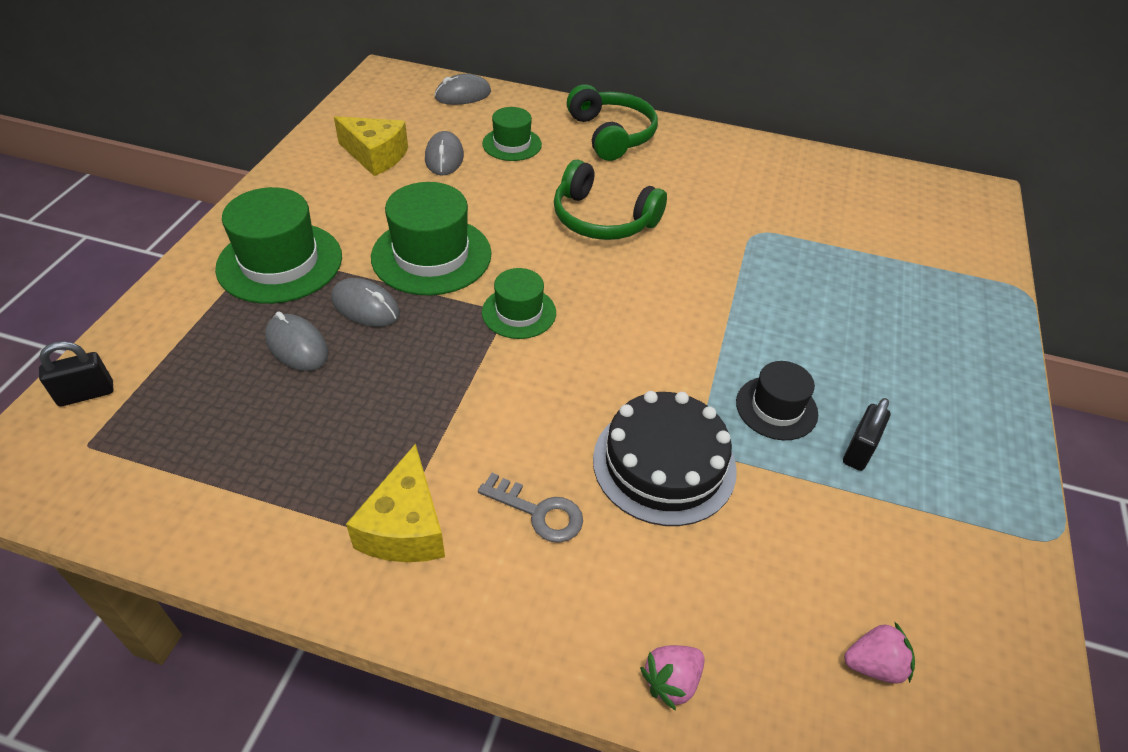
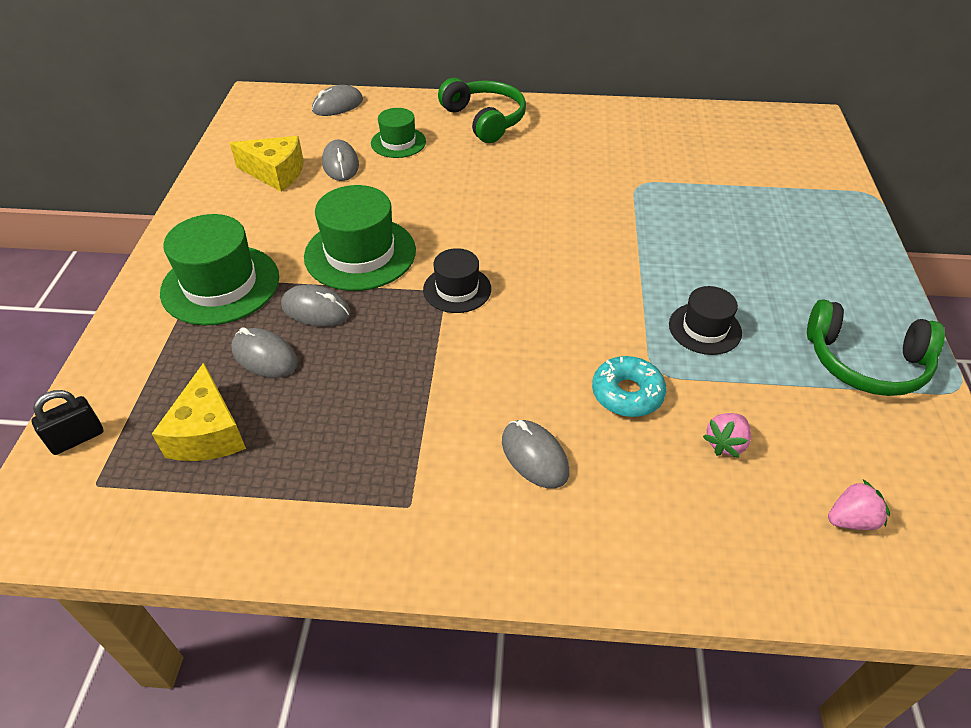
camera: 10 degrees left, 0 degrees up
yellow cheese [346,443,445,562] -> yellow cheese moved to [152,363,246,461]
grey key [478,473,583,543] -> grey mouse [502,420,569,488]
green hat [482,268,556,339] -> black hat [423,248,491,313]
green headphones [554,160,667,240] -> green headphones moved to [807,299,945,396]
black cake [593,391,737,526] -> turquoise donut [592,356,666,417]
pink strawberry [640,645,705,711] -> pink strawberry moved to [703,413,751,458]
black padlock [843,398,890,471] -> none

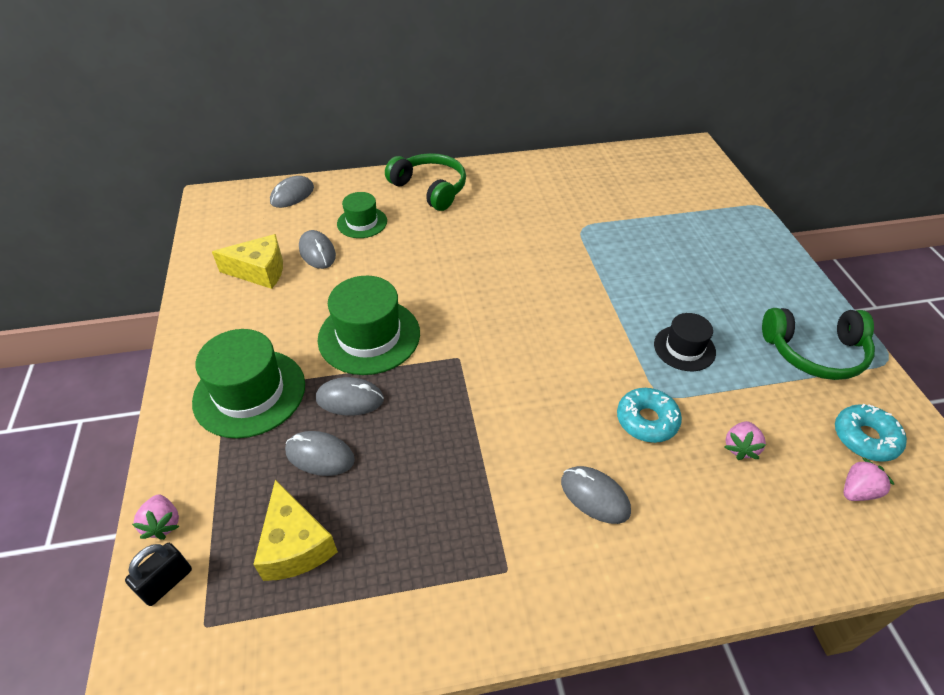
camera: 15 degrees left, 0 degrees up
black hat [423,248,491,313] -> none
none -> pink strawberry [132,495,180,540]
none -> turquoise donut [835,404,907,462]

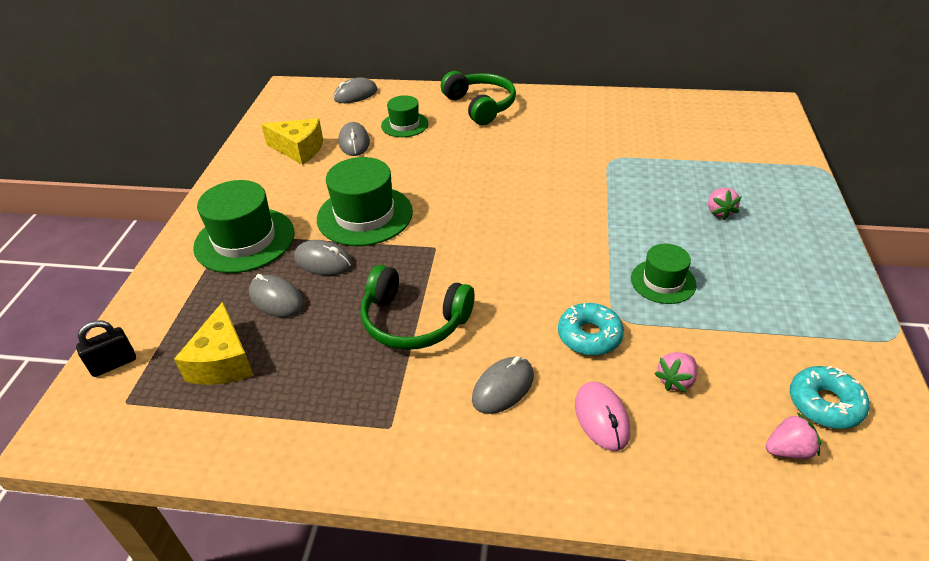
camera: 20 degrees right, 5 degrees down
pink strawberry [132,495,180,540] -> pink strawberry moved to [708,188,741,220]
grey mouse [561,466,631,524] -> grey mouse turned 75 degrees clockwise [472,356,534,414]
black hat [654,313,716,371] -> green hat [631,244,697,304]
green headphones [762,308,875,380] -> green headphones moved to [360,265,475,350]
none -> pink mouse [575,382,630,451]

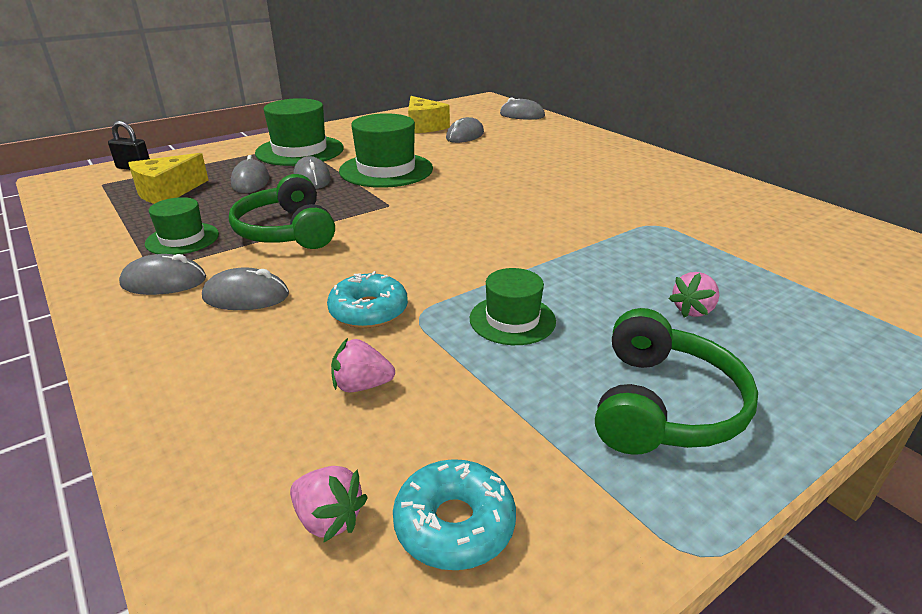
camera: 45 degrees right, 10 degrees down
green hat [381,95,429,137] -> green hat moved to [145,197,219,255]
green headphones [441,71,516,125] -> green headphones moved to [595,308,758,455]
pink mouse [575,382,630,451] -> none
none -> grey mouse [119,254,206,295]

